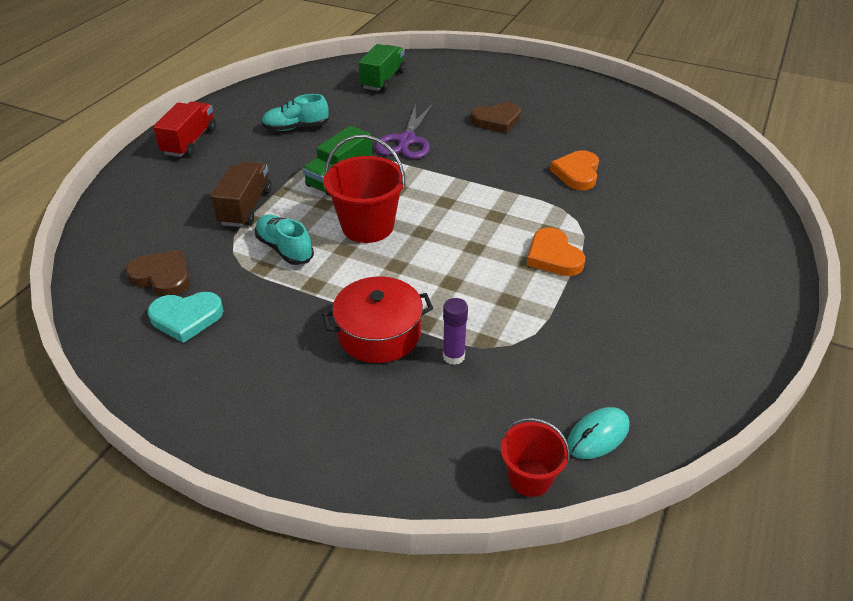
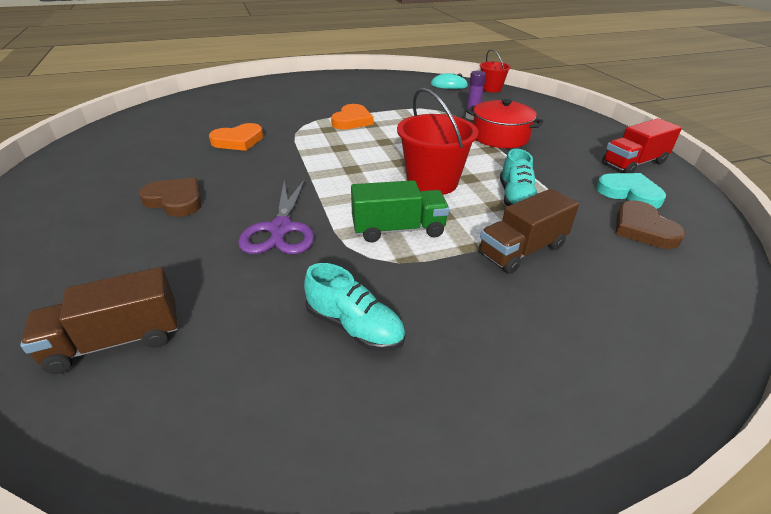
camera: 135 degrees left, 5 degrees down
red truck [153,101,216,157] -> red truck moved to [602,118,682,173]
green truck [358,44,405,91] -> brown truck [20,267,178,374]
purple scissors [375,104,433,159] -> purple scissors turned 120 degrees clockwise [238,179,314,254]

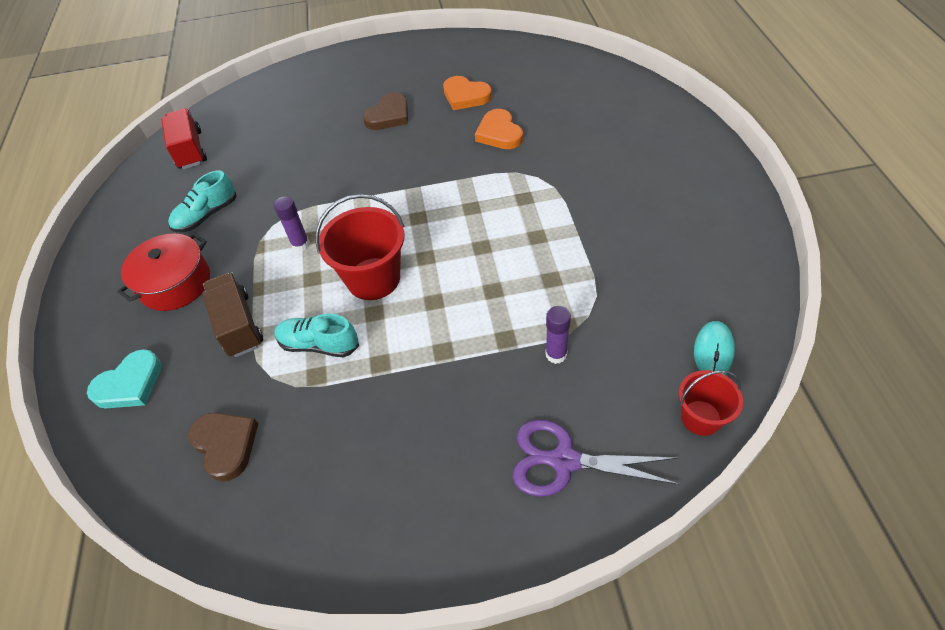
camera: 105 degrees right, 15 degrees up
brown truck [20,267,178,374] -> none
purple scissors [238,179,314,254] -> purple scissors moved to [512,420,680,497]
orange heart [331,104,373,130] -> orange heart moved to [443,76,492,110]
green truck [351,180,449,242] -> purple glue stick [274,196,310,252]
red pot [466,99,543,148] -> red pot moved to [117,233,210,311]
turquoise heart [596,173,666,209] -> turquoise heart moved to [87,349,161,409]
red truck [602,118,682,173] -> red truck moved to [161,108,207,169]
brown heart [616,200,686,249] -> brown heart turned 60 degrees clockwise [188,413,258,481]

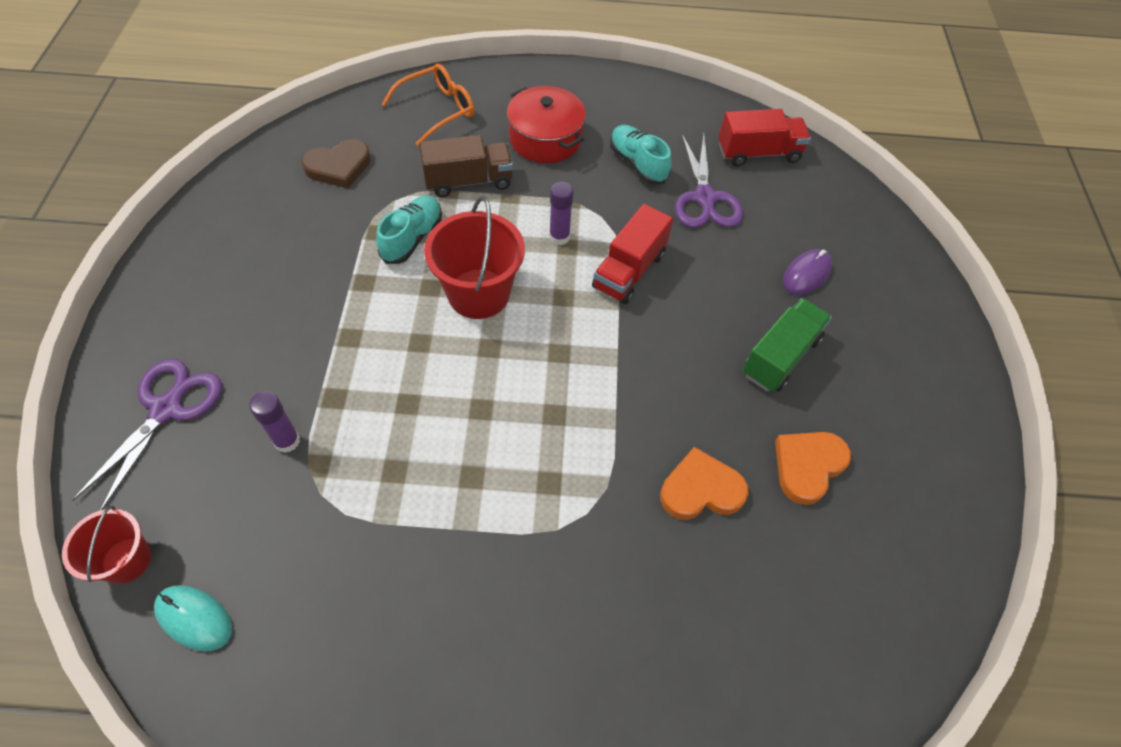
camera: 95 degrees right, 5 degrees up
turquoise heart [87,349,161,409] -> orange glasses [382,63,475,146]
brown heart [363,92,408,130] -> green truck [743,298,832,392]
none -> red truck [592,204,673,304]
none -> purple scissors [675,134,744,228]
none -> purple mouse [783,249,832,295]

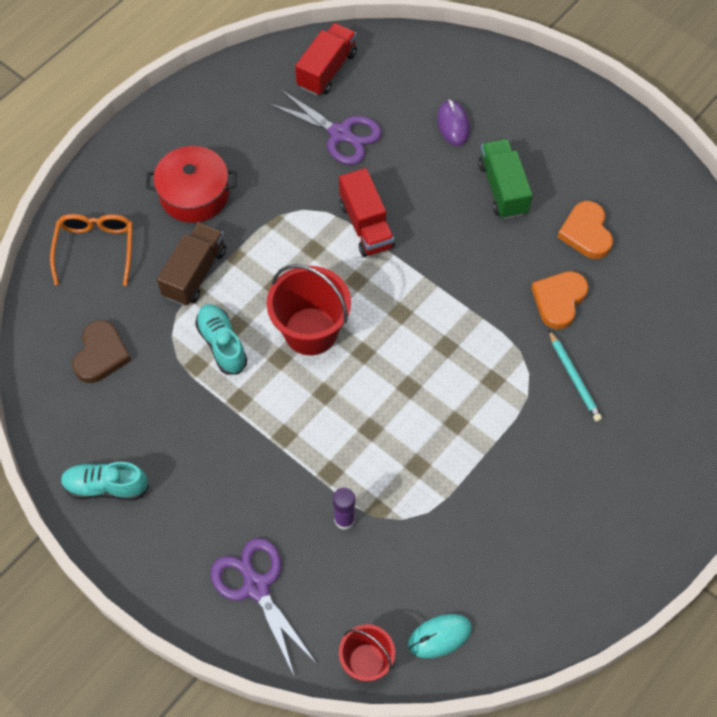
camera: 50 degrees left, 5 degrees up
purple glue stick [549,182,574,245] -> none
turquoise shoe [610,125,672,184] -> turquoise shoe moved to [61,462,149,500]
none -> turquoise pencil [548,329,602,422]

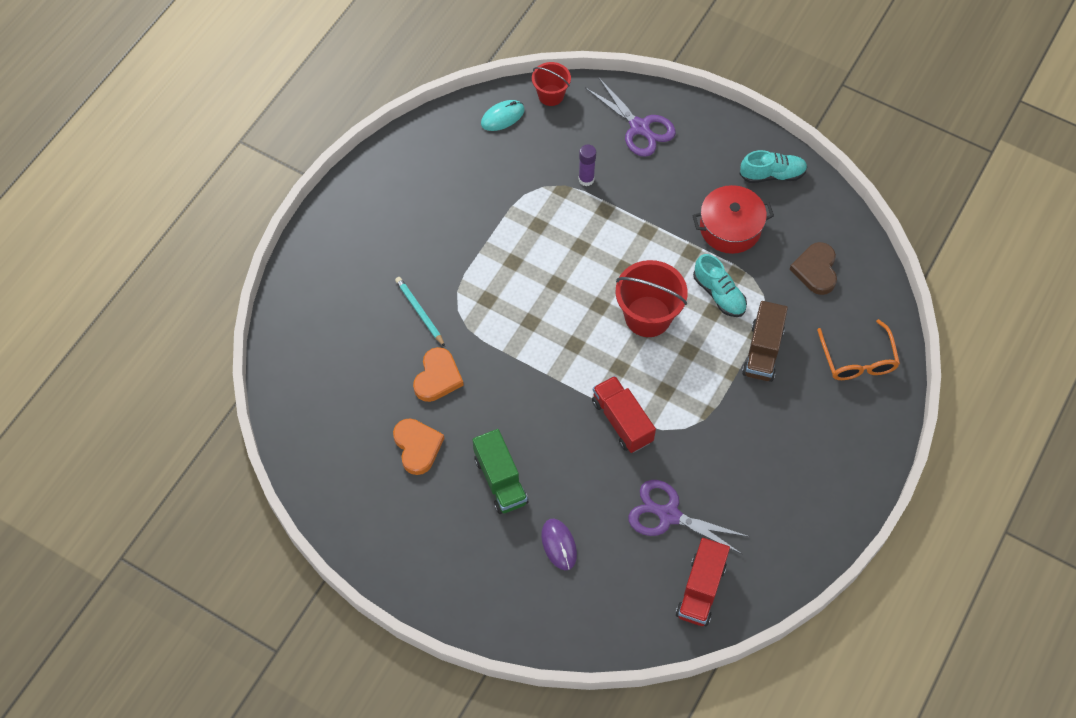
camera: 170 degrees right, 0 degrees up
red pot [146,146,237,223] -> red pot moved to [692,185,774,254]

